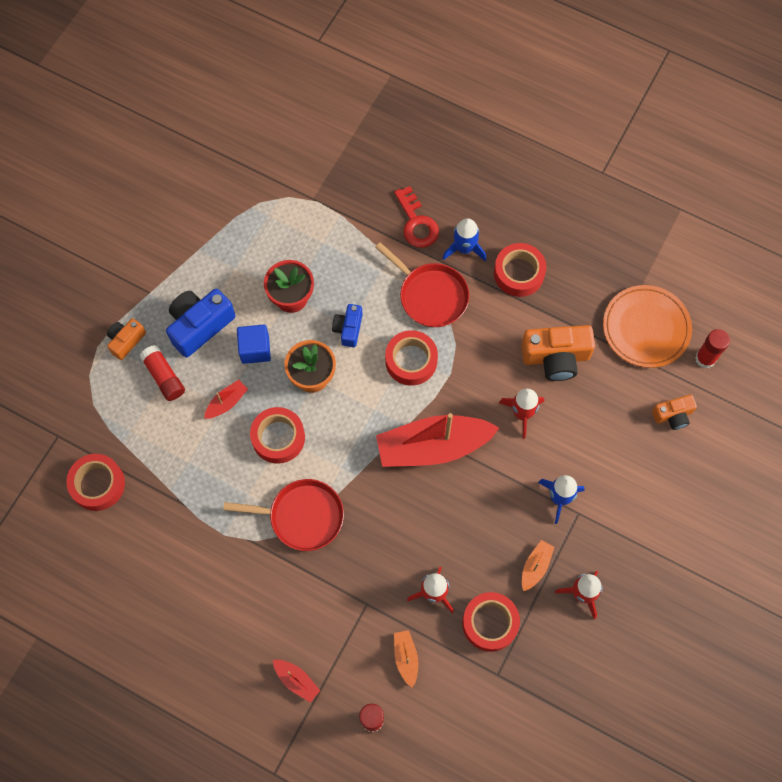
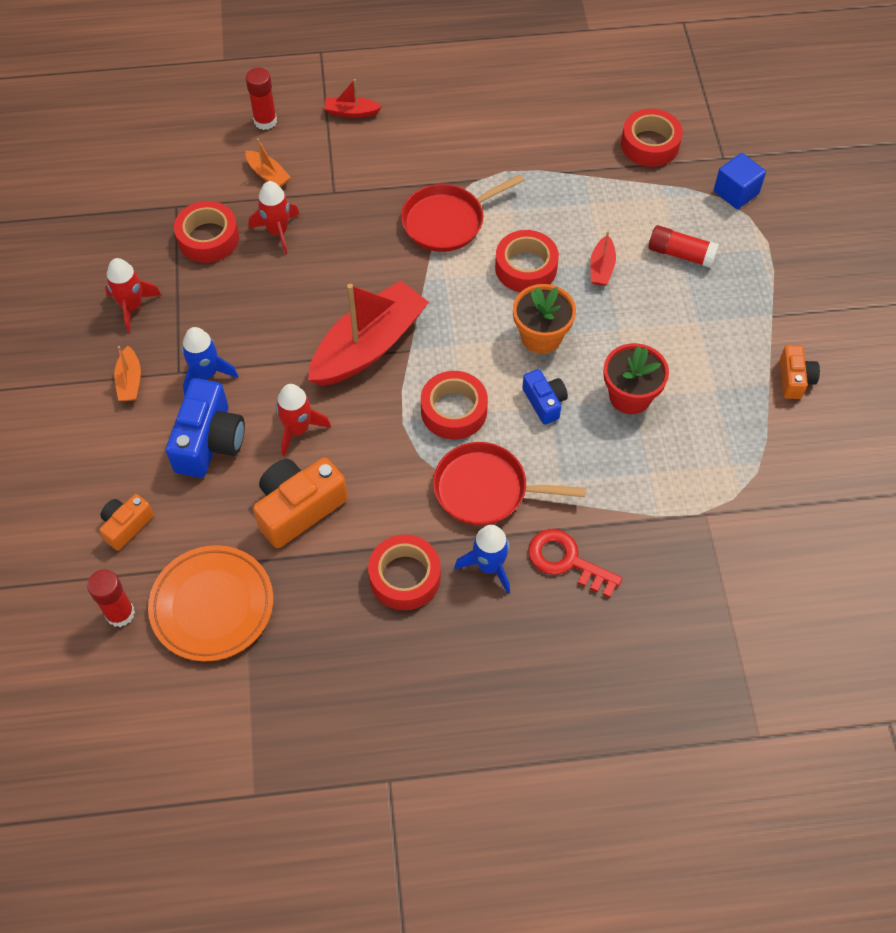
camera: 145 degrees right, 10 degrees down
orange camera [107,318,146,360] -> orange camera moved to [780,345,820,399]
blue camera [166,289,236,358] -> blue camera moved to [166,378,245,478]
blue cube [237,325,271,364] -> blue cube moved to [714,153,766,209]
orange boat [522,540,554,591] -> orange boat moved to [114,346,141,401]

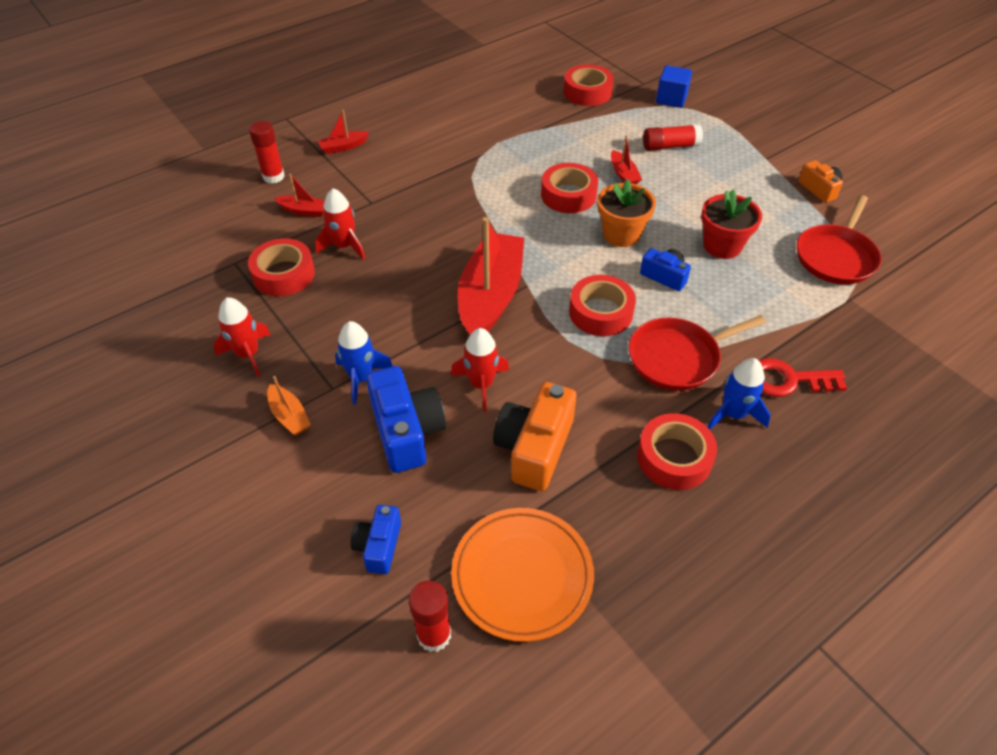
camera: 30 degrees left, 10 degrees down
orange camera [99,494,154,551] -> blue camera [351,505,401,574]
orange boat [245,138,291,187] -> red boat [274,174,325,217]
red pan [401,174,524,252] -> red pan moved to [797,195,881,284]

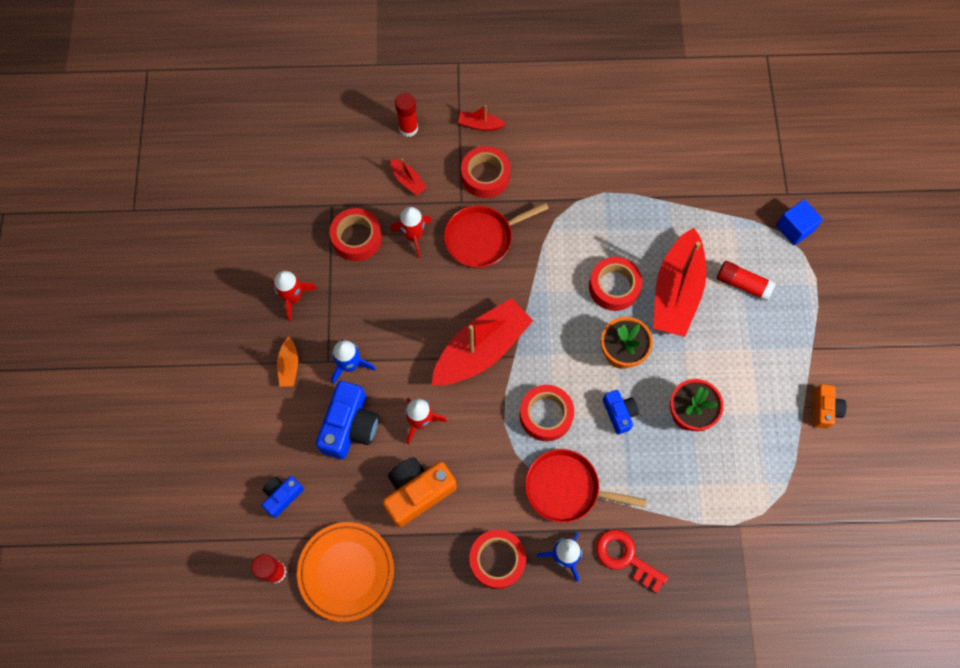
camera: 35 degrees right, 20 degrees up
red tape [564,64,614,106] -> red tape moved to [461,146,510,198]
red boat [611,135,642,184] -> red boat [653,228,706,337], size x2.30
red pan [797,195,881,284] -> red pan moved to [444,202,549,268]

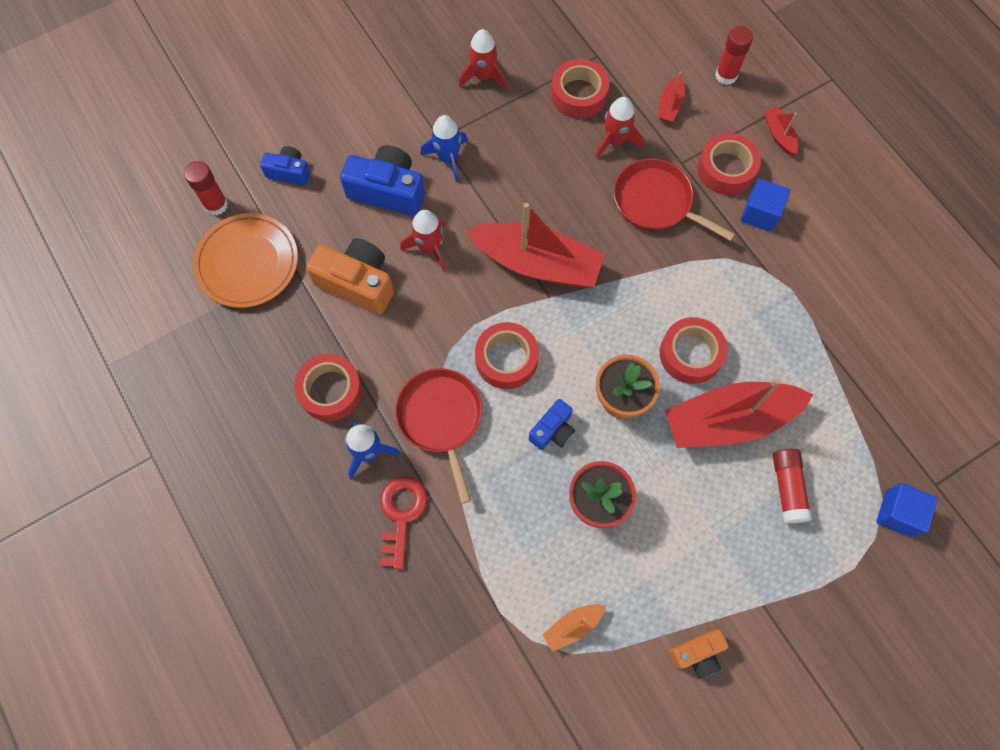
camera: 60 degrees right, 0 degrees up
orange boat [277,337,298,387] -> orange boat moved to [543,604,606,652]
blue camera [316,381,379,459] -> blue camera turned 150 degrees counterclockwise [340,145,425,216]
none -> blue cube [741,178,790,232]

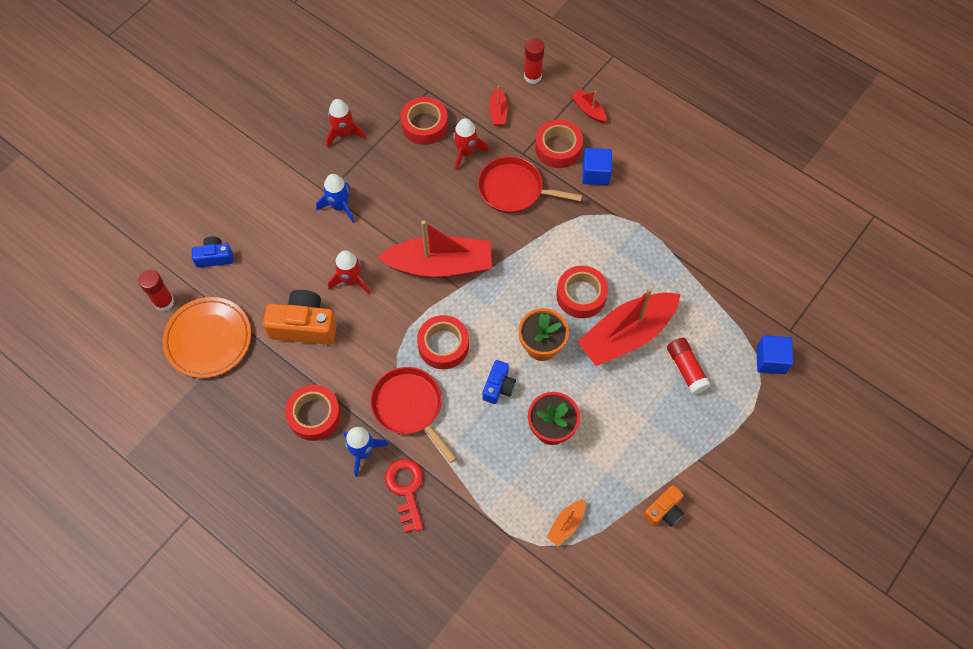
camera: 20 degrees left, 5 degrees down
blue camera [340,145,425,216] -> none

